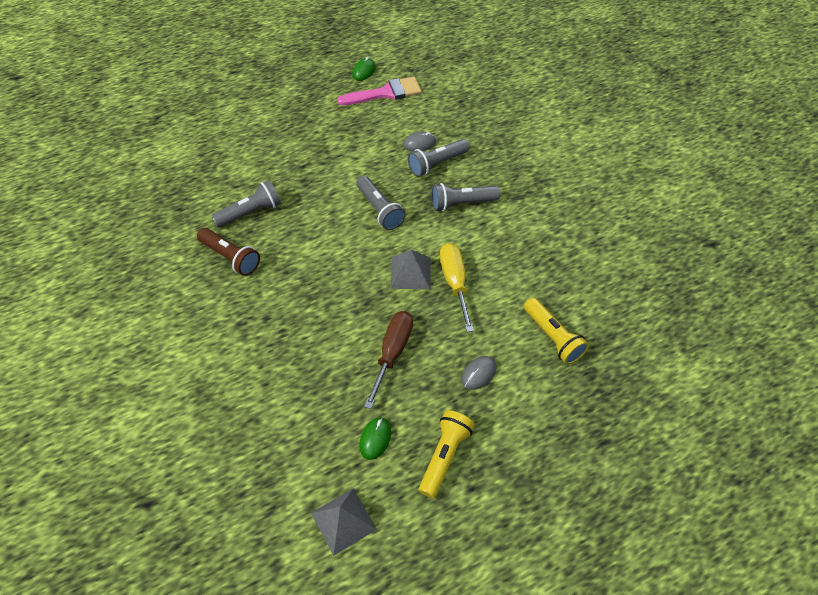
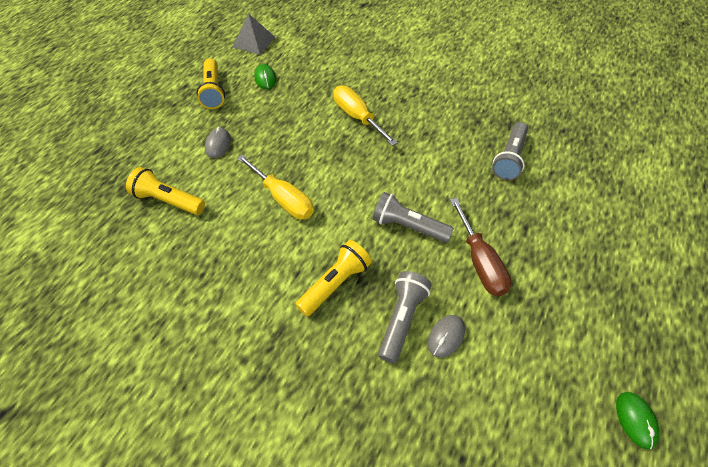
camera: 145 degrees right, 0 degrees up
brown flashlight [197,228,260,276] -> none
pink brush [337,77,422,105] -> none
brown screwdriver [364,311,413,409] -> brown screwdriver moved to [450,198,511,296]
grey pyramid [391,250,430,289] -> none
grey flashlight [432,183,500,212] -> yellow flashlight [295,240,372,317]
none -> yellow screwdriver [333,86,398,146]

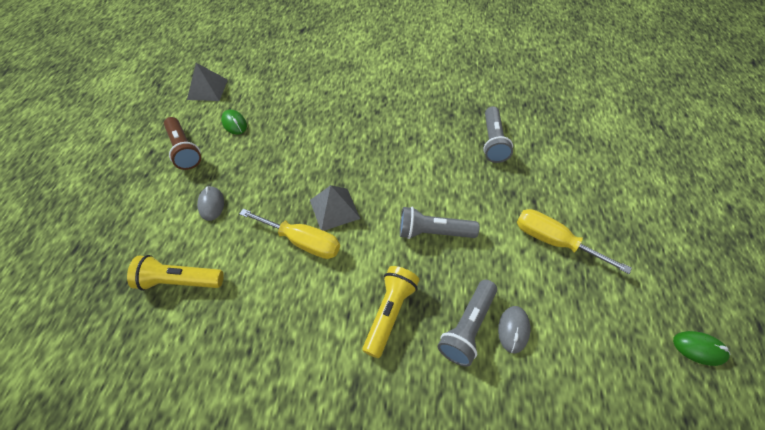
camera: 20 degrees left, 0 degrees up
yellow flashlight [196,58,225,109] -> brown flashlight [164,117,201,170]
yellow screwdriver [333,86,398,146] -> yellow screwdriver moved to [516,209,632,274]
grey flashlight [378,271,432,363] -> grey flashlight turned 150 degrees counterclockwise [438,280,497,366]
brown screwdriver [450,198,511,296] -> none
green mouse [616,392,659,449] -> green mouse turned 45 degrees counterclockwise [673,331,730,366]
none -> grey pyramid [310,185,360,231]

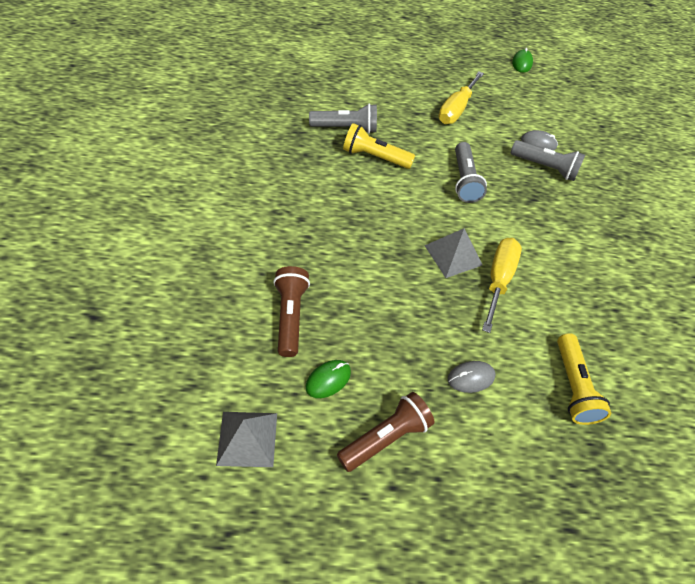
camera: 100 degrees left, 0 degrees up
yellow flashlight [363,266,419,358] -> yellow flashlight moved to [343,123,415,169]
none -> brown flashlight [273,266,310,357]

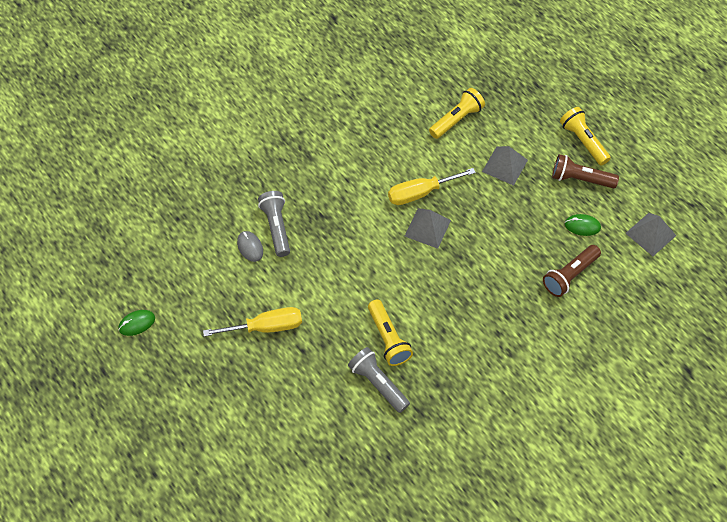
camera: 125 degrees left, 5 degrees up
grey mouse [448,361,496,393] -> grey pyramid [482,146,528,186]
grey flashlight [455,142,487,203] -> none
none -> yellow flashlight [560,107,611,165]

